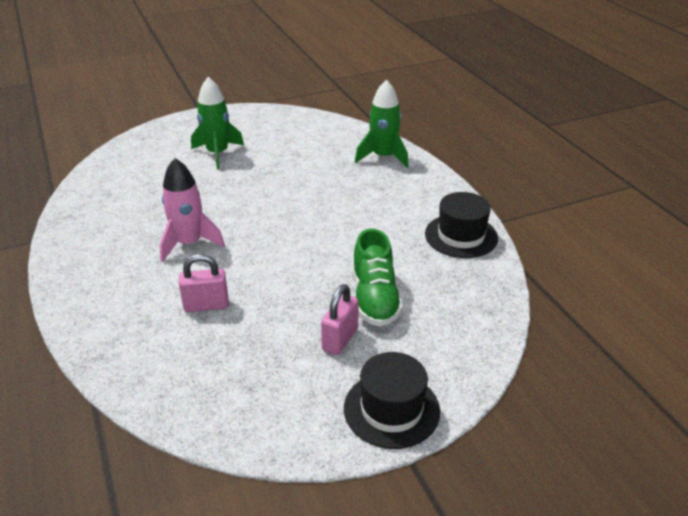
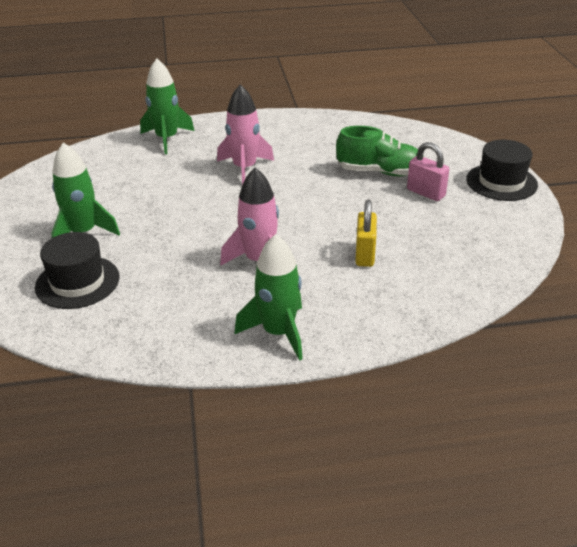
camera: 75 degrees left, 0 degrees up
pink padlock [179,254,229,312] -> yellow padlock [355,199,377,267]
black hat [425,192,498,258] -> black hat moved to [35,232,120,309]
none -> pink rocket [217,84,274,185]
none -> green rocket [234,234,303,361]

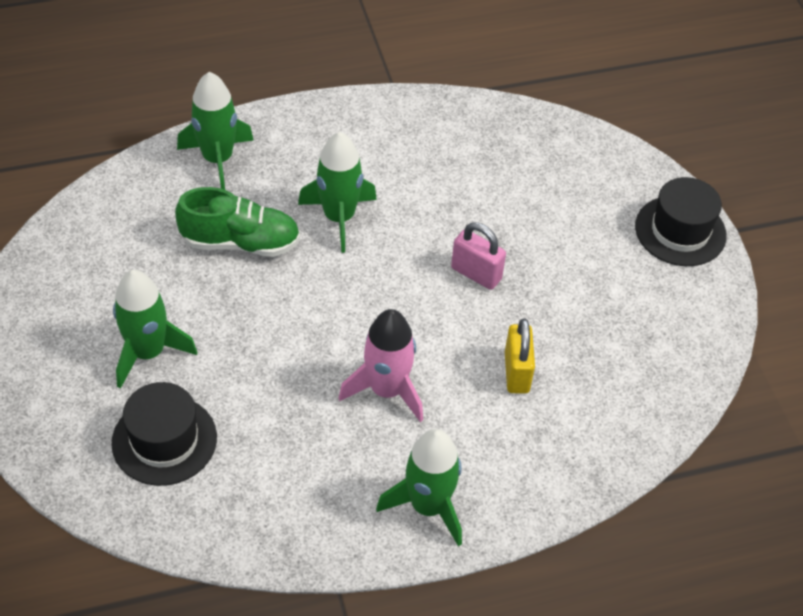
camera: 10 degrees left, 15 degrees up
pink rocket [217,84,274,185] -> green rocket [298,132,377,253]
green shoe [336,126,424,176] -> green shoe moved to [175,187,300,257]
pink padlock [407,142,449,201] -> pink padlock moved to [451,222,506,290]

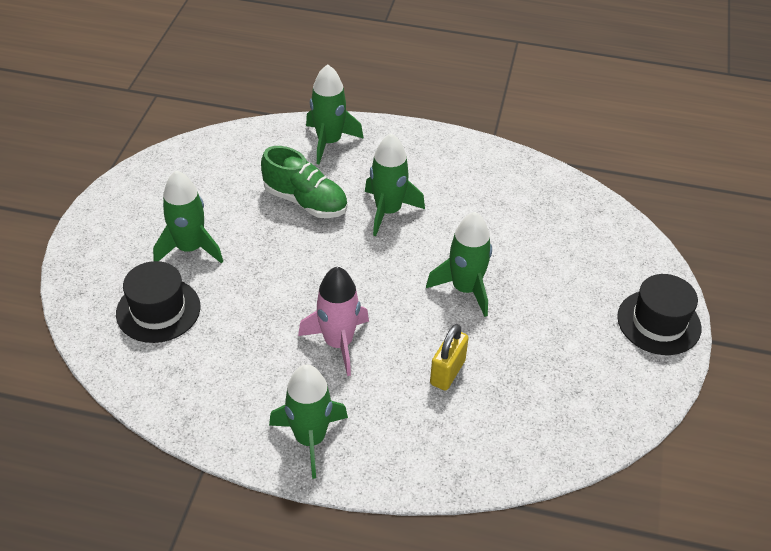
camera: 30 degrees right, 5 degrees down
pink padlock [451,222,506,290] -> green rocket [426,212,492,317]

